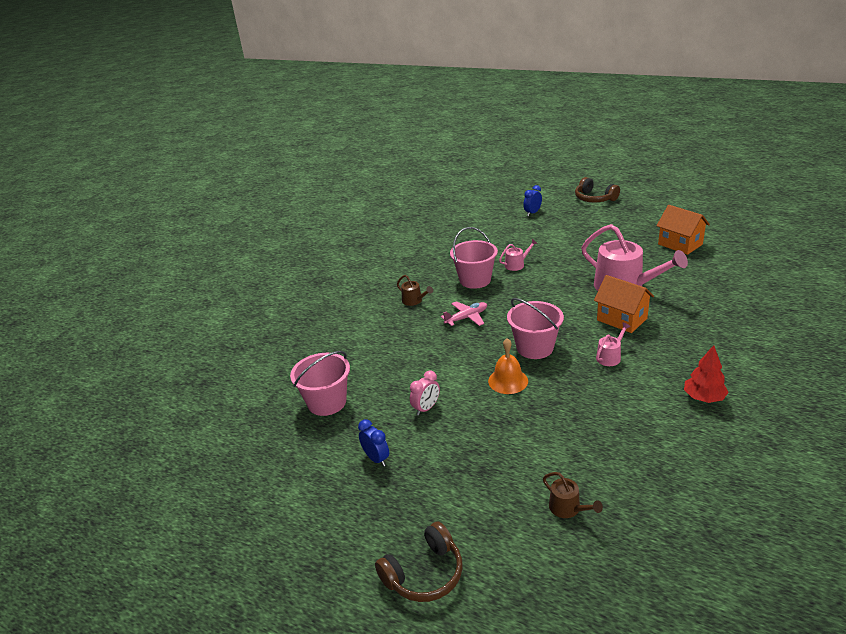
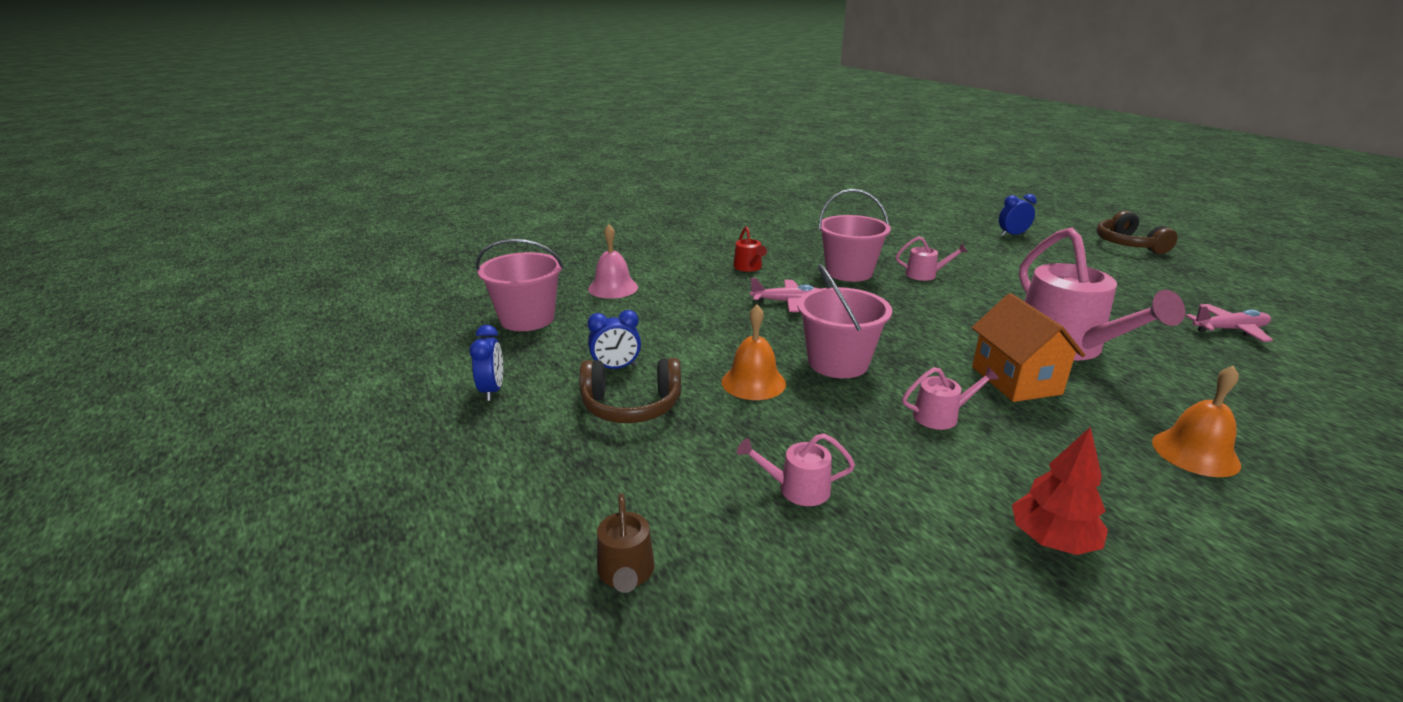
camera: 30 degrees right, 5 degrees down
brown headphones [375,521,463,602] -> brown headphones moved to [579,358,681,423]
brown watering can [397,275,433,306] -> red watering can [733,226,767,272]
pink clock [410,370,440,415] -> blue clock [587,310,641,369]
orange house [656,205,710,255] -> pink plane [1185,304,1273,342]
none -> pink bell [588,224,638,299]
none -> pink watering can [737,433,855,506]
none -> orange bell [1152,366,1241,477]

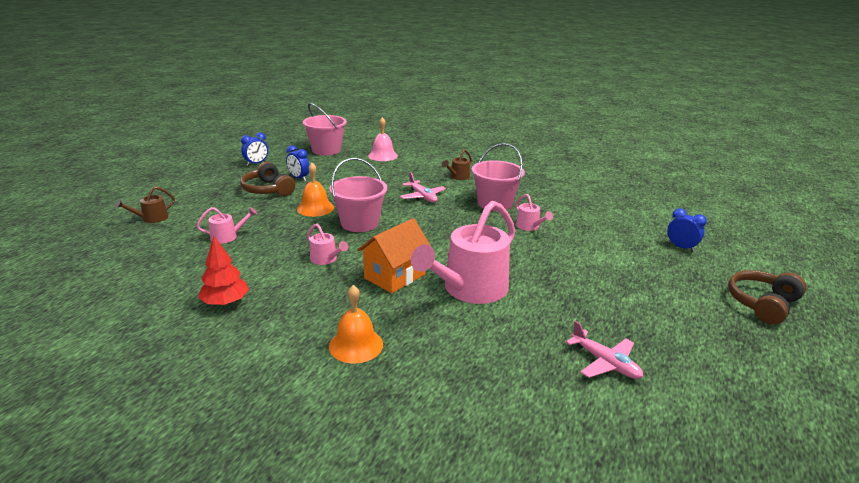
camera: 55 degrees right, 0 degrees up
red watering can [733,226,767,272] -> brown watering can [442,149,472,180]
pink watering can [737,433,855,506] -> pink watering can turned 105 degrees clockwise [196,207,257,244]

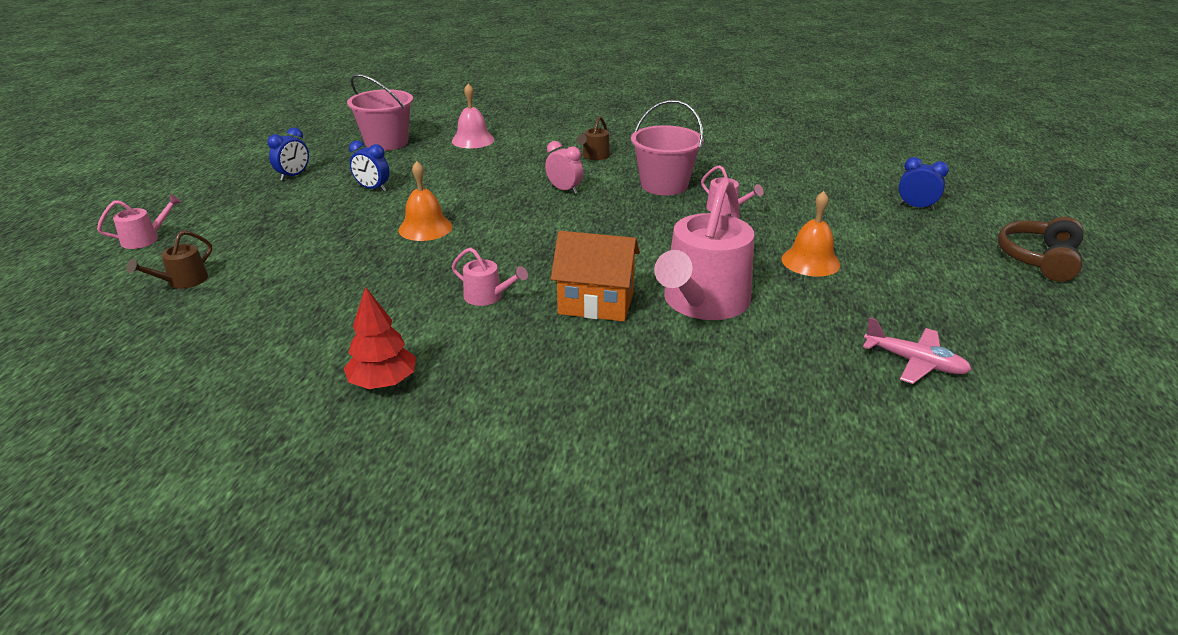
camera: 15 degrees left, 5 degrees up
pink watering can [196,207,257,244] -> pink watering can moved to [97,194,181,249]
brown headphones [240,162,295,196] -> none
pink bucket [329,158,387,232] -> none
orange bell [329,285,383,364] -> orange bell moved to [782,191,841,277]
orange house [357,218,431,293] -> orange house turned 75 degrees clockwise [551,231,640,322]
pink plane [400,172,446,203] -> pink clock [545,141,583,194]

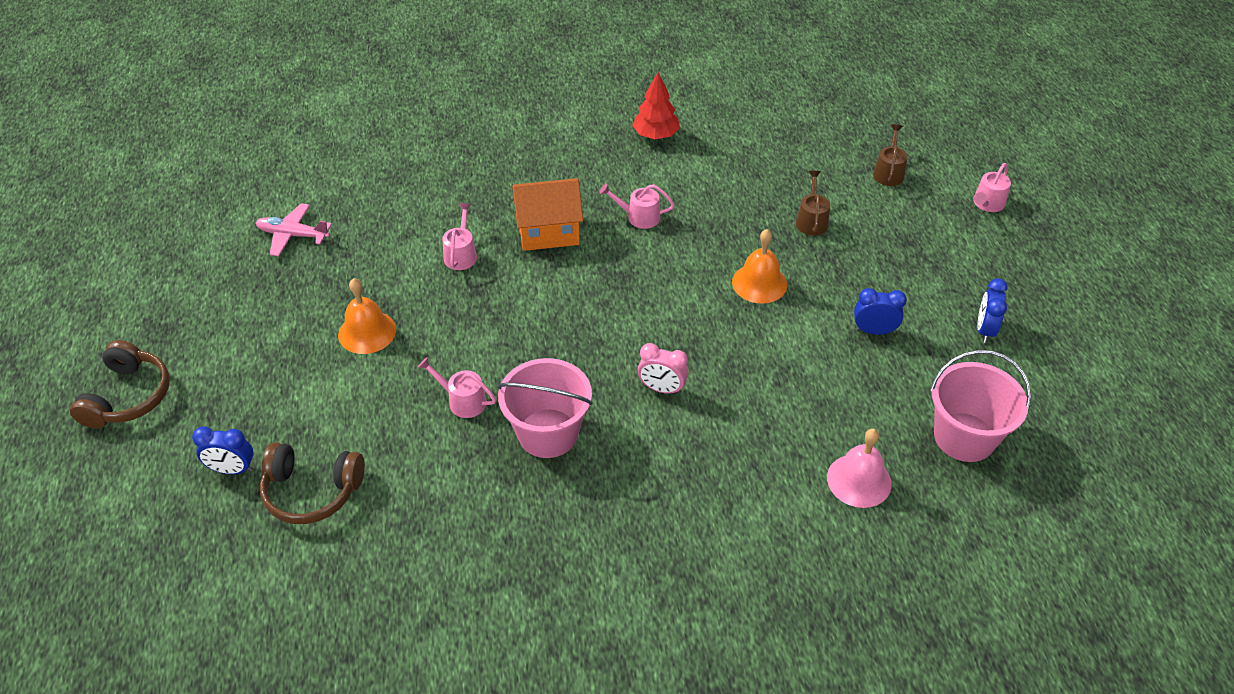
camera: 160 degrees right, 15 degrees up
brown watering can [577,116,610,160] -> brown watering can moved to [796,171,830,236]
pink watering can [654,178,754,320] -> pink watering can [442,203,477,270], size x0.44
none -> brown headphones [260,442,365,524]

